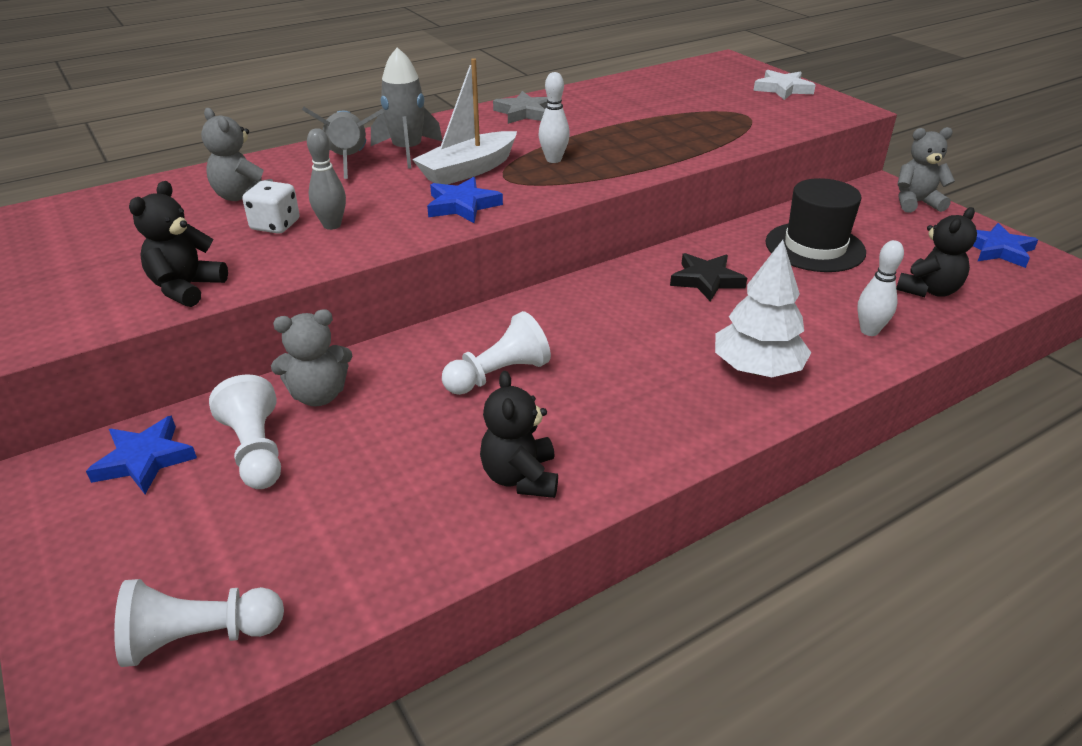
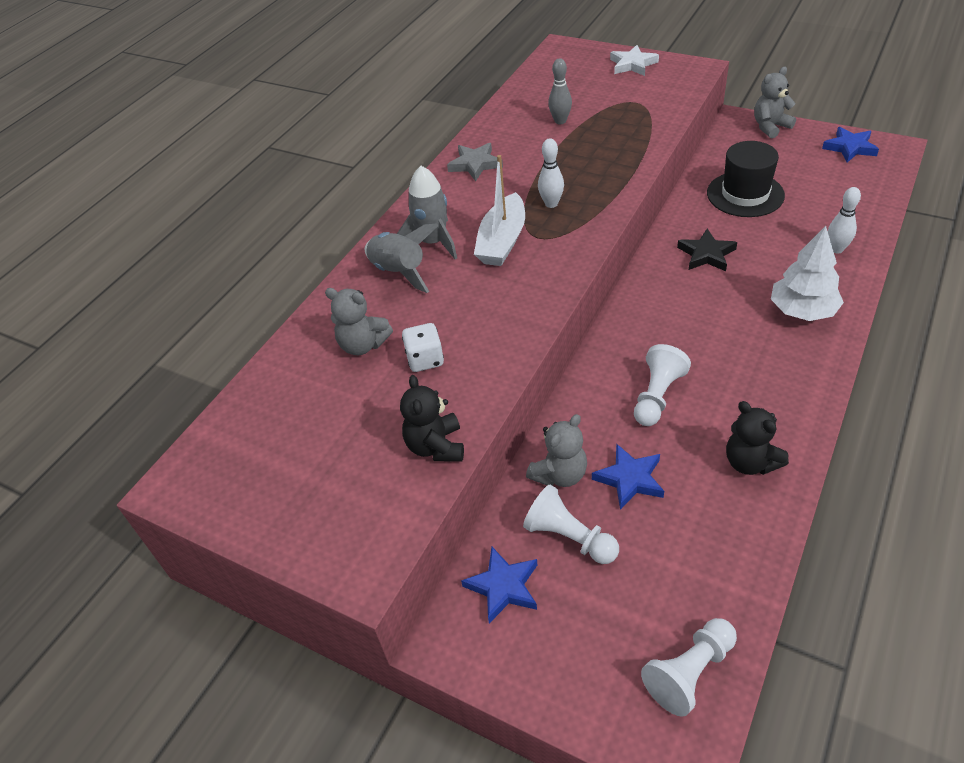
camera: 25 degrees left, 10 degrees up
grey bowling pin [307,128,346,230] -> grey bowling pin moved to [548,58,572,124]
blue star [427,177,503,223] -> blue star moved to [592,444,664,510]
black teddy bear [896,207,977,297] -> none

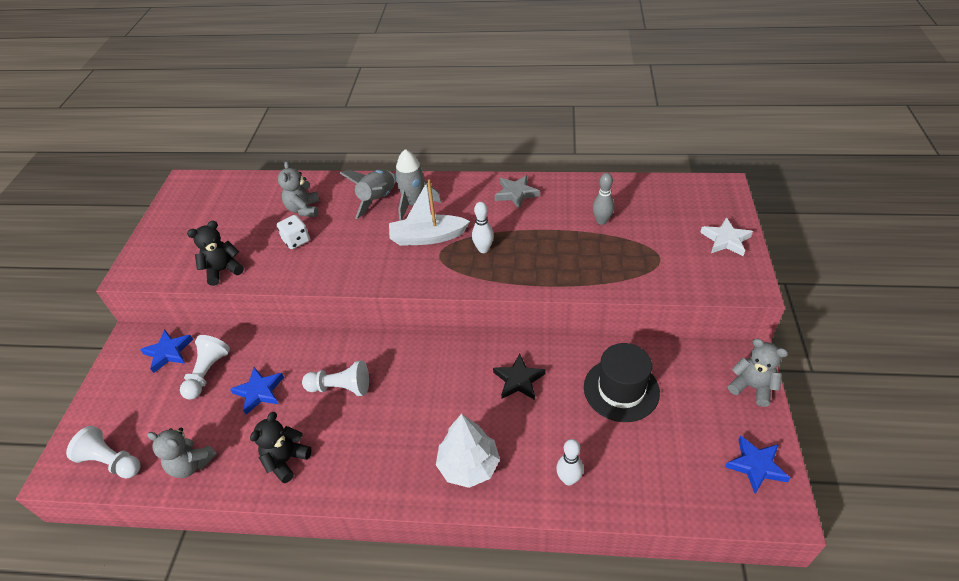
camera: 65 degrees right, 0 degrees up
grey teddy bear [526,414,587,487] -> grey teddy bear moved to [147,428,217,478]

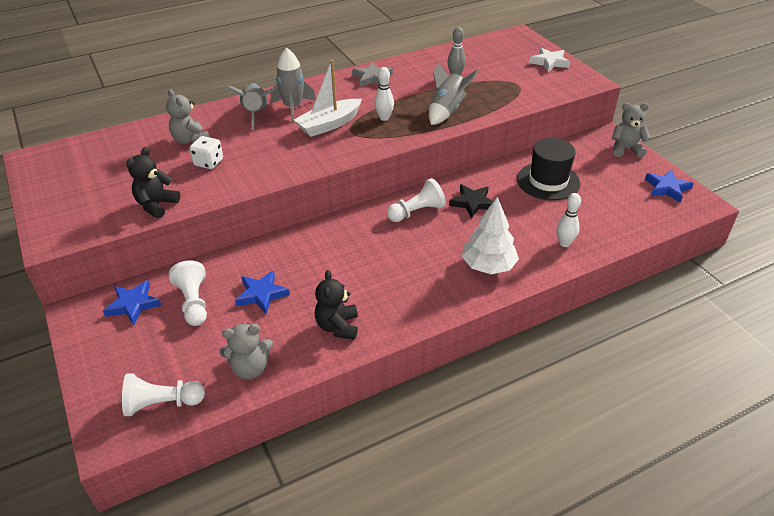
camera: 35 degrees left, 5 degrees down
white pawn [302,360,369,396] -> white pawn moved to [387,178,446,222]
none -> grey rocket [429,62,479,125]

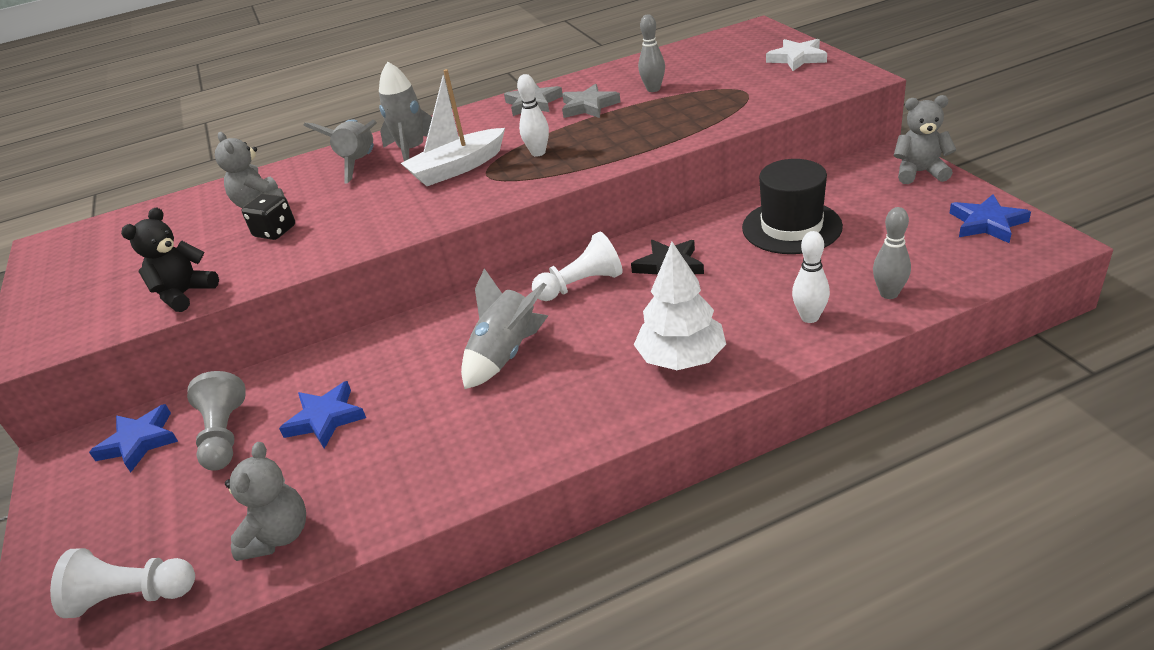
camera: 10 degrees right, 5 degrees down
white pawn [169,260,207,326] -> grey pawn [187,371,246,471]
white dice [190,136,223,169] -> black dice [241,193,295,240]
grey teddy bear [220,323,273,379] -> grey teddy bear turned 75 degrees counterclockwise [225,442,306,561]
black teddy bear [315,270,358,340] -> none
grey rocket [429,62,479,125] -> grey rocket moved to [461,268,549,389]
none -> grey star [562,84,621,118]
none -> grey bowling pin [873,207,911,299]

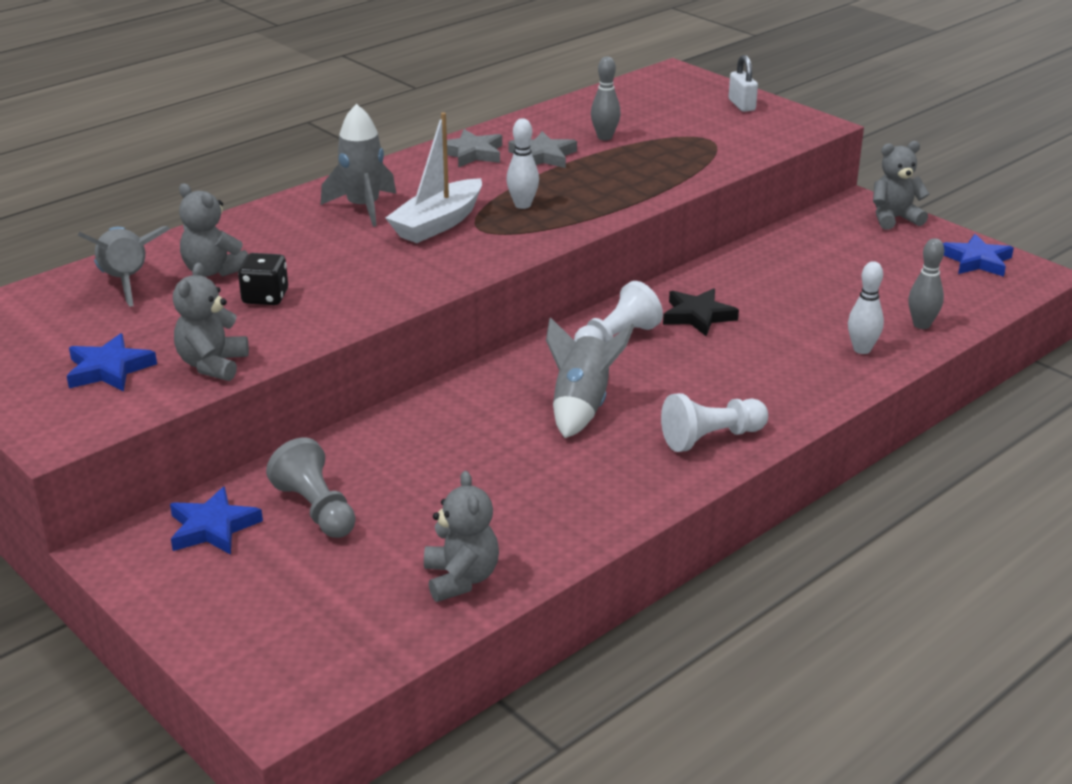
camera: 25 degrees left, 5 degrees down
white pawn [50,548,195,618] -> white pawn moved to [661,393,768,452]
black teddy bear [121,207,219,312] -> grey teddy bear [173,263,249,381]
blue star [279,381,366,449] -> blue star moved to [67,333,157,391]
grey rocket [303,119,377,184] -> grey rocket moved to [78,226,170,307]
white tree [634,242,726,370] -> none
black hat [742,159,843,254] -> none
white star [766,39,827,71] -> white padlock [729,55,758,112]

